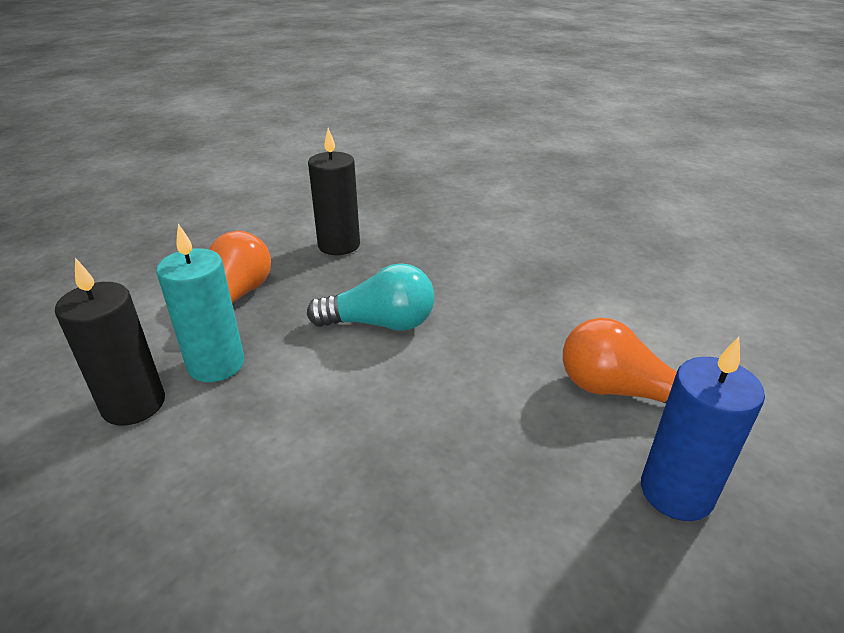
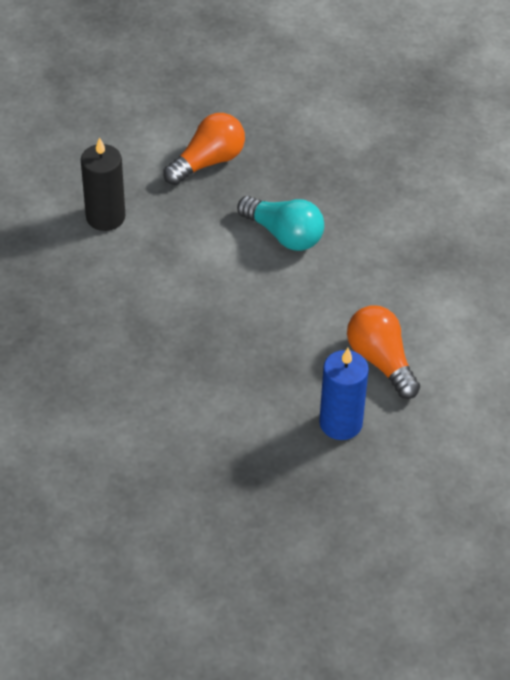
camera: 35 degrees right, 15 degrees up
turquoise candle [156,224,244,382] -> none
black candle [308,128,360,255] -> none

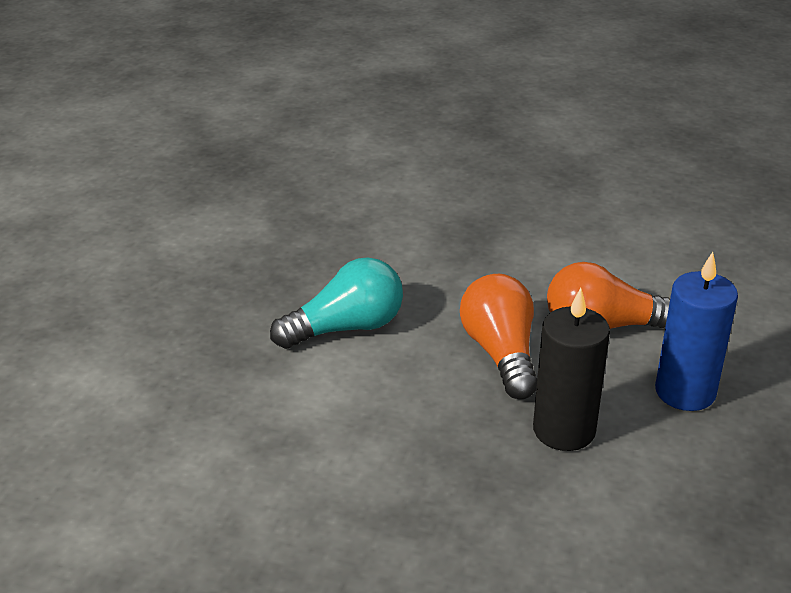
camera: 60 degrees left, 15 degrees down
black candle [81,137,125,231] -> black candle moved to [533,288,610,451]
orange light bulb [163,113,245,185] -> orange light bulb moved to [460,274,537,399]

